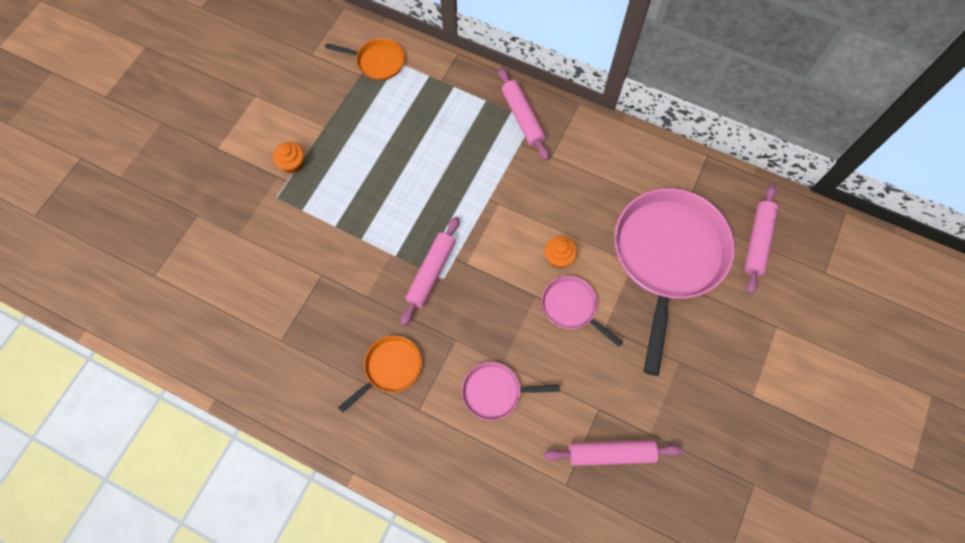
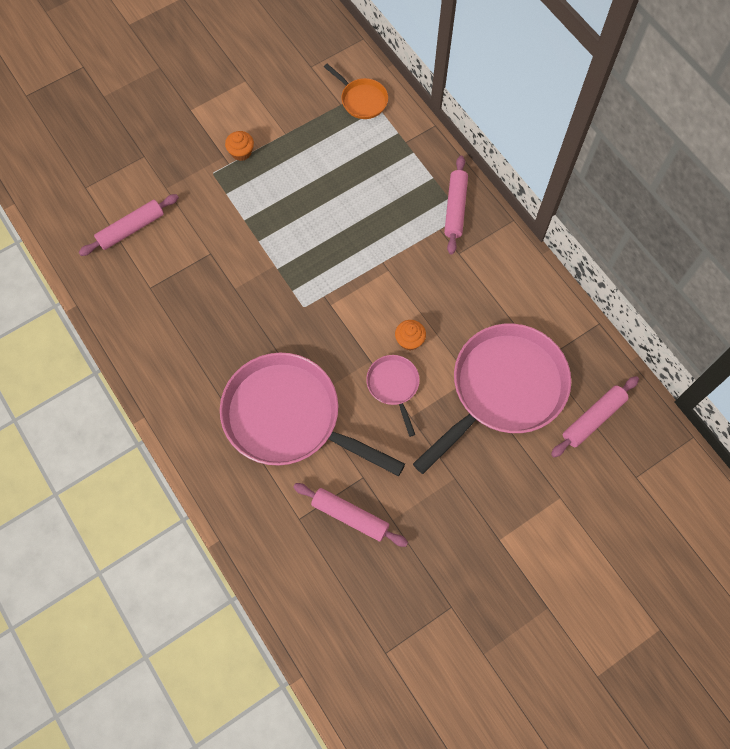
camera: 30 degrees right, 0 degrees up
orange pan [338,336,422,413] -> none
pink rolling pin [401,217,459,326] -> pink rolling pin moved to [79,194,179,256]
pink pan [462,362,560,420] -> pink pan [220,353,405,476], size x2.18

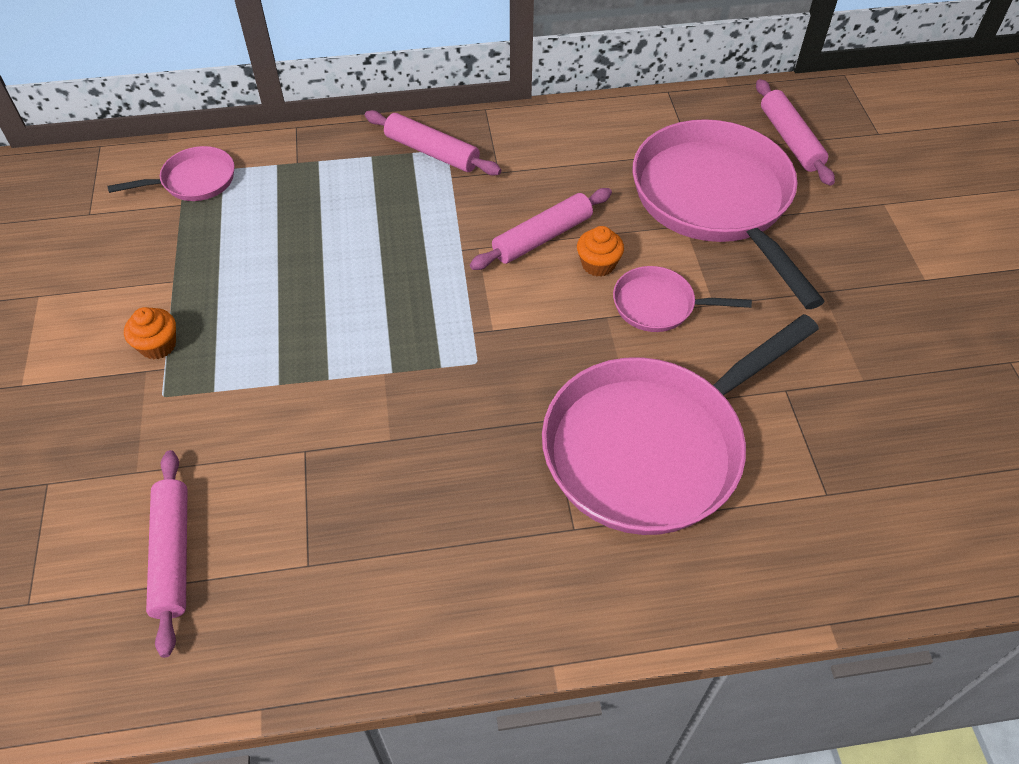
camera: 65 degrees left, 15 degrees down
pink rolling pin [293,483,408,547] -> pink rolling pin moved to [470,188,612,270]
orange pan [324,64,388,119] -> pink pan [107,146,235,201]

